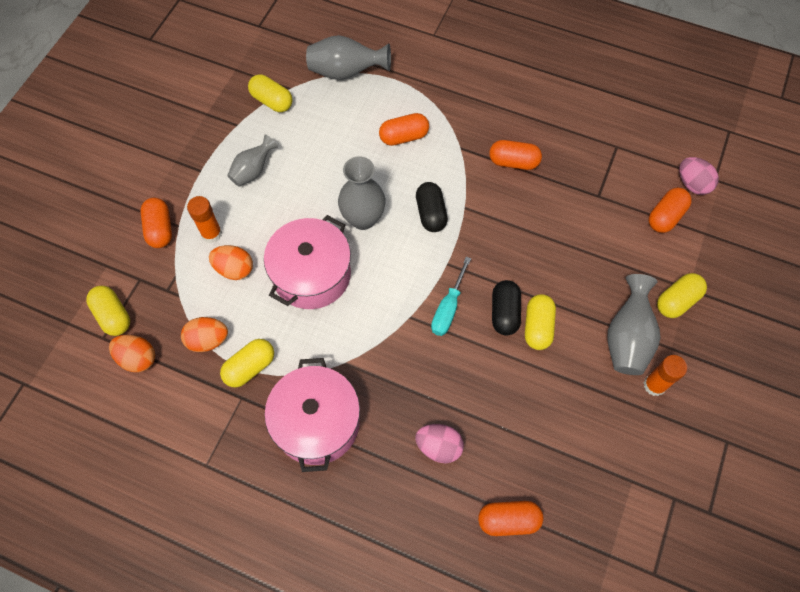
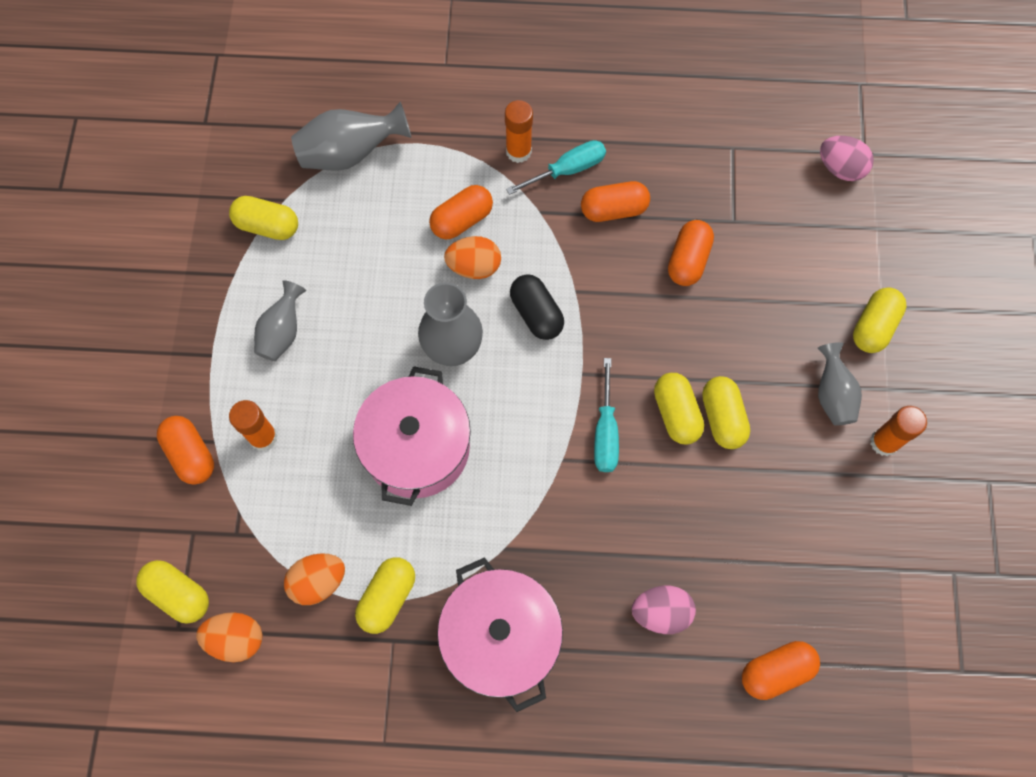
camera: 20 degrees left, 5 degrees up
orange egg [209,245,253,280] -> orange egg moved to [444,236,501,279]
black capsule [492,280,521,336] -> yellow capsule [654,373,704,445]
grey vase [607,274,661,375] -> grey vase [817,342,862,426], size x0.65
orange capsule [649,188,692,233] -> orange capsule moved to [668,220,714,286]
none -> orange glue stick [505,100,533,163]
none -> turquoise screwdriver [506,140,606,195]

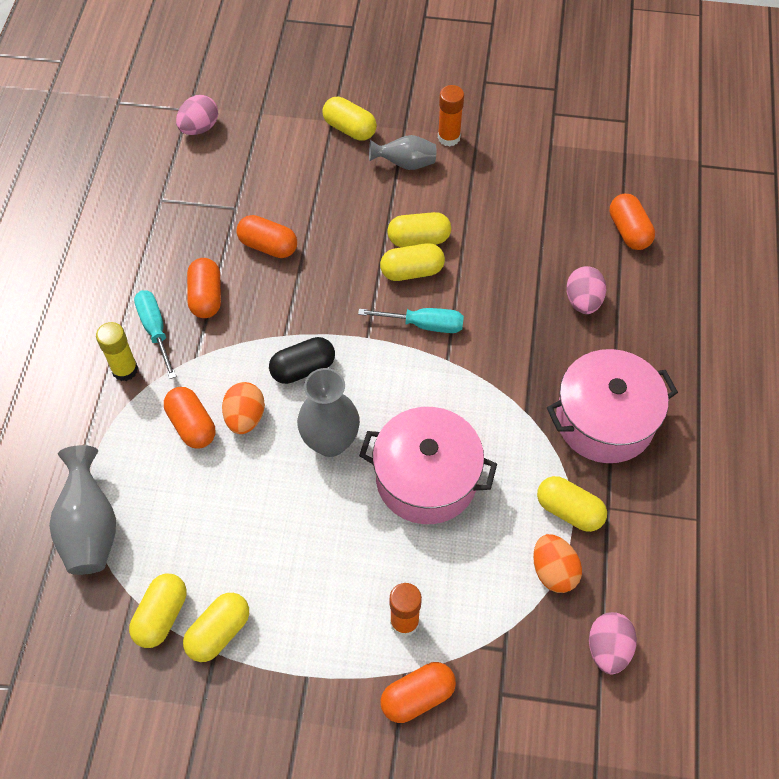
camera: 85 degrees left, 10 degrees down
yellow capsule [136,560,209,623] -> yellow capsule moved to [183,593,249,662]
orange egg [196,612,262,662] -> pink egg [589,612,637,674]
grey vase [254,280,306,361] -> none
orange glue stick [505,100,533,163] -> yellow glue stick [96,322,138,381]

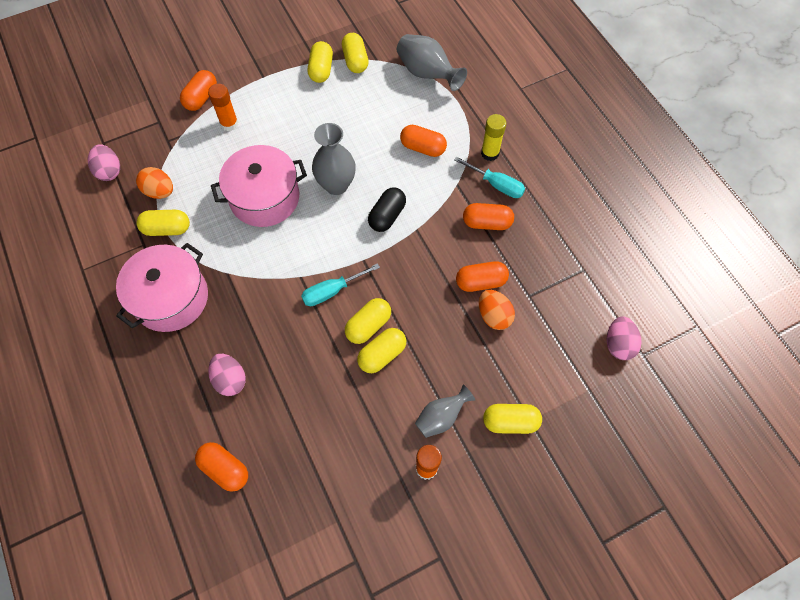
camera: 145 degrees right, 5 degrees up
orange capsule [187,258,221,318] -> orange capsule turned 45 degrees counterclockwise [463,203,514,230]
orange egg [222,382,265,434] -> orange egg moved to [479,290,515,330]

